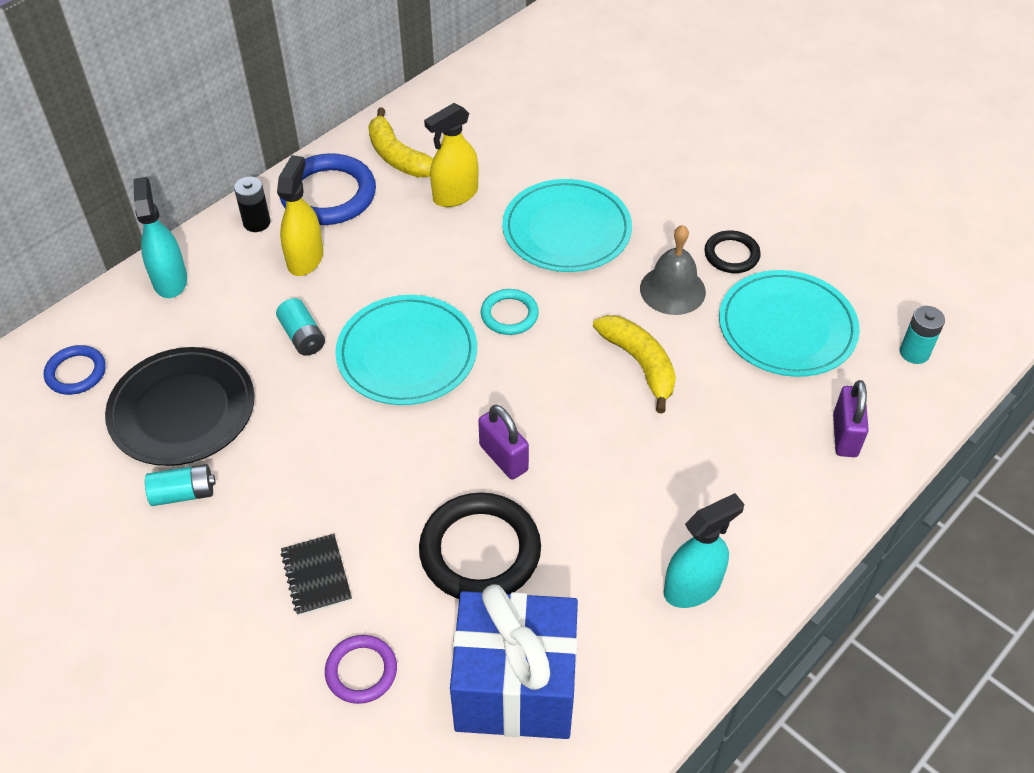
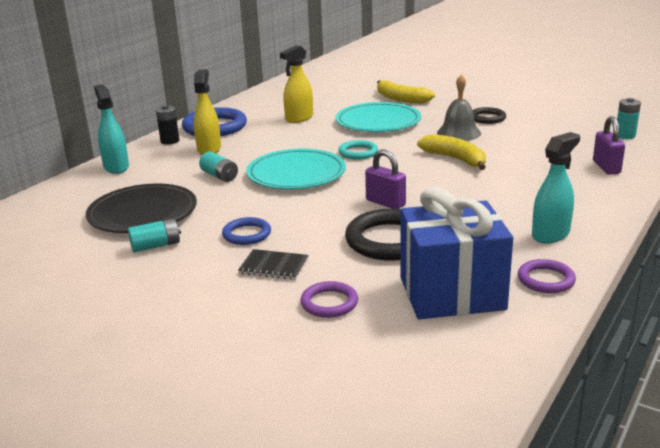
camera: 10 degrees left, 25 degrees down
blue ring [44,345,106,395] -> blue ring moved to [222,217,271,245]
black notebook [280,534,352,616] -> black notebook turned 45 degrees counterclockwise [238,249,308,280]
yellow banana [368,108,433,177] -> yellow banana moved to [377,80,435,103]
turquoise plate [719,270,860,377] -> none
none -> purple ring [518,259,576,293]

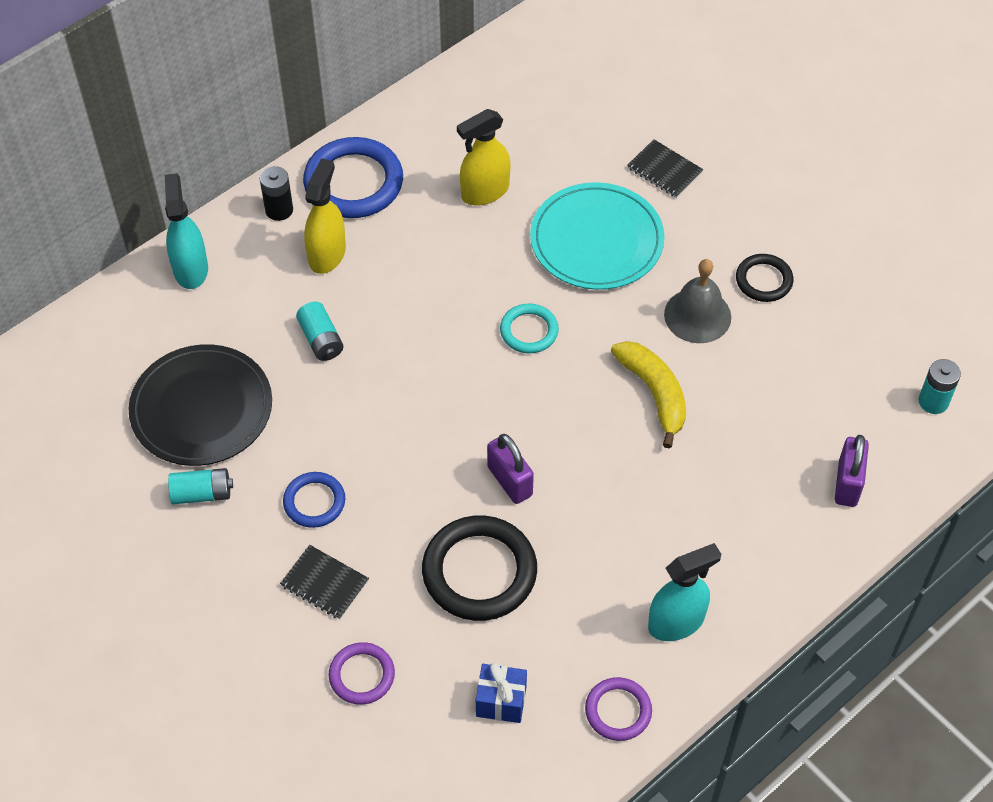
camera: 15 degrees right, 30 degrees up
turquoise plate [246,149,346,189] -> none
yellow banana [377,80,435,103] -> black notebook [627,139,703,198]
blue gift [400,187,513,319] -> blue gift [476,663,527,723], size x0.44

